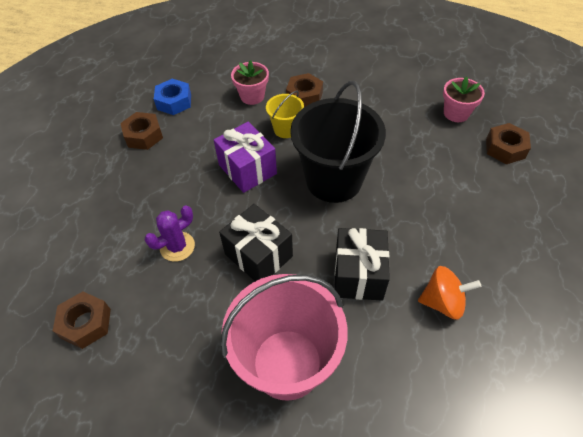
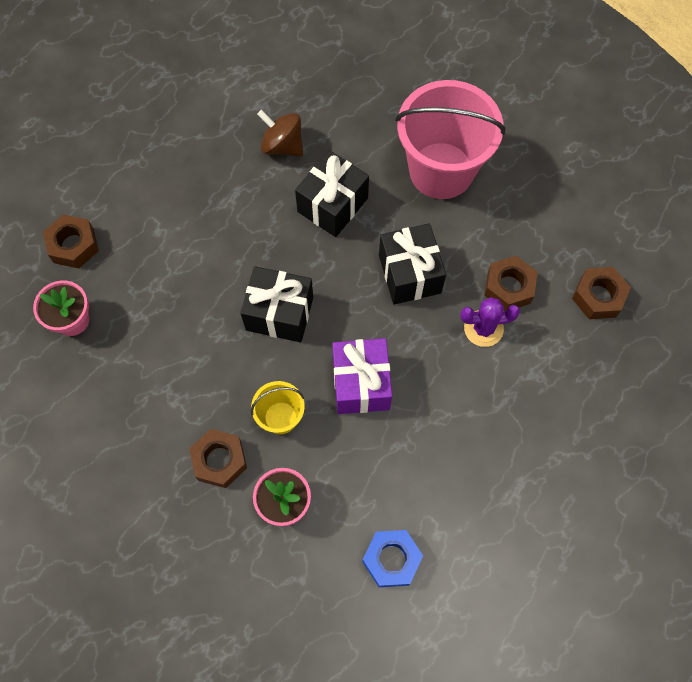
camera: 150 degrees left, 15 degrees up
brown nut [120,112,163,150] -> brown nut moved to [484,256,538,311]
black bucket [290,81,386,203] -> black gift [241,266,313,342]
orange spinning top [418,266,481,320] -> brown spinning top [257,110,303,157]

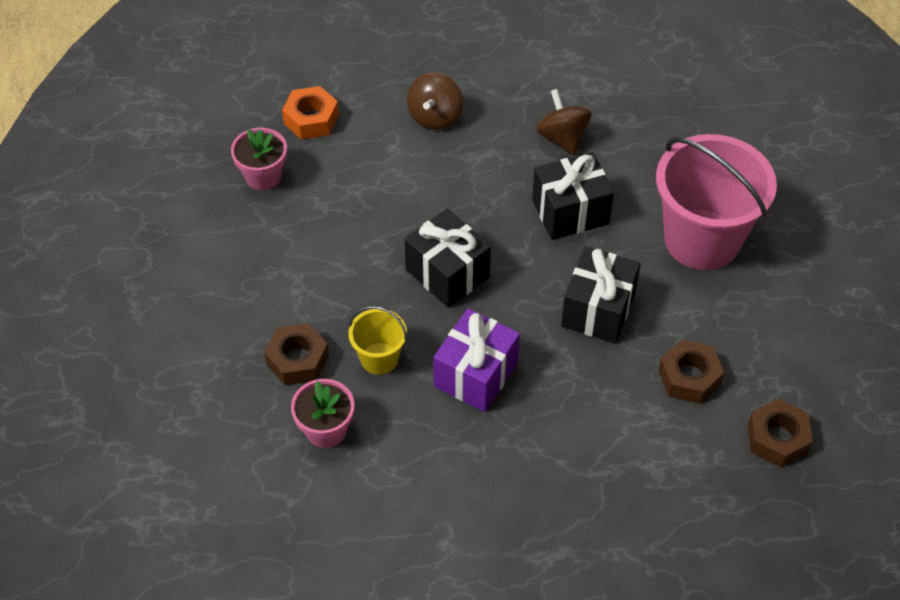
camera: 35 degrees right, 15 degrees down
brown nut [43,214,99,269] -> orange nut [282,86,339,140]
blue nut [362,530,423,587] -> none
purple cactus [460,297,520,347] -> none
none -> brown spinning top [407,72,463,130]

